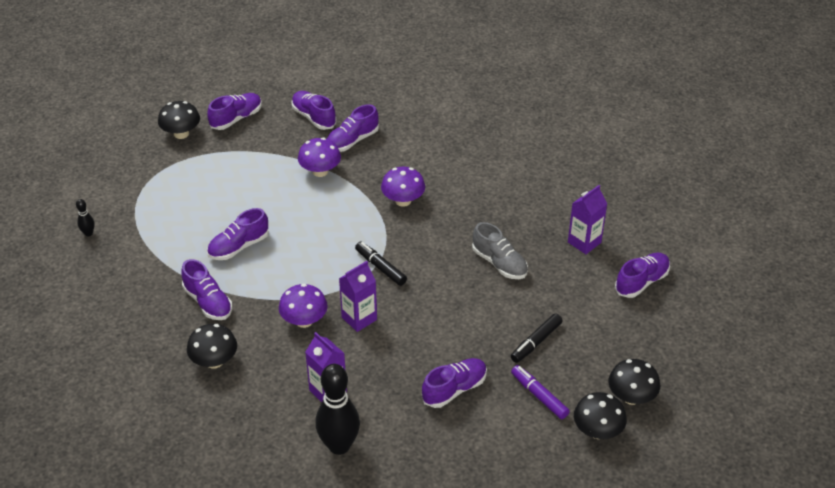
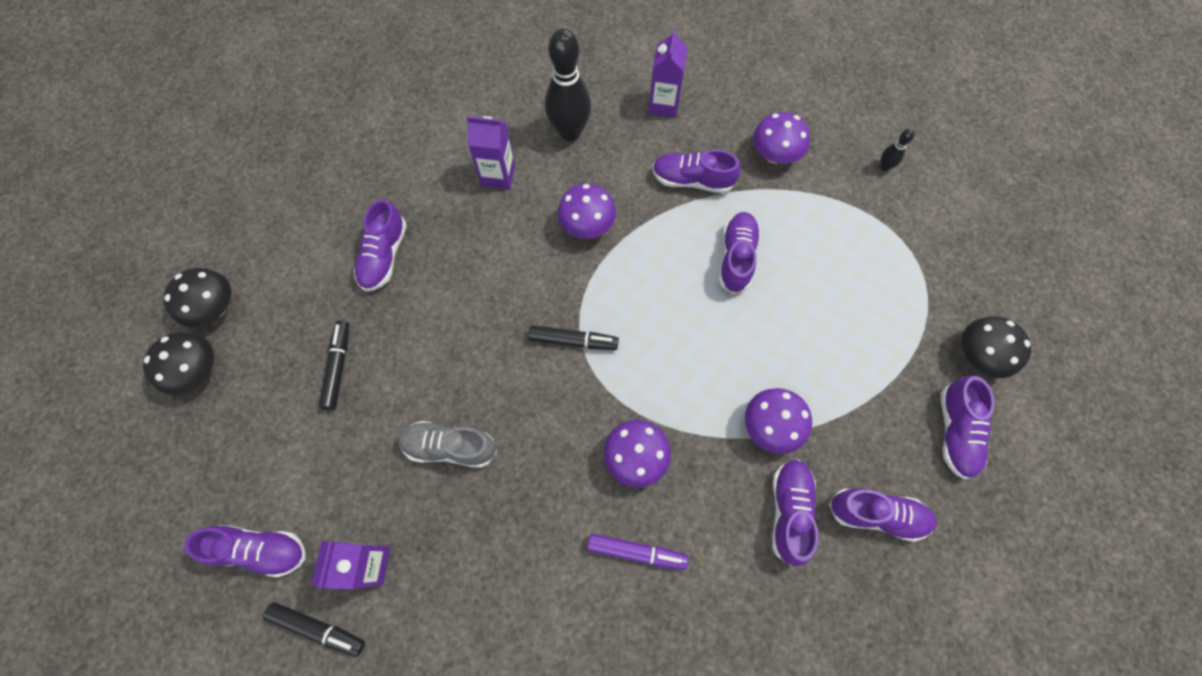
camera: 140 degrees right, 25 degrees up
black mushroom [187,324,237,369] -> none
black bowling pin [315,364,360,455] -> black bowling pin moved to [545,29,591,141]
purple carton [339,261,377,332] -> purple carton moved to [648,29,688,118]
purple marker [511,365,570,419] -> purple marker moved to [587,534,689,570]
purple shoe [615,253,670,298] -> purple shoe turned 90 degrees counterclockwise [184,525,305,577]
none -> black marker [263,602,365,657]
none -> purple mushroom [753,112,810,164]

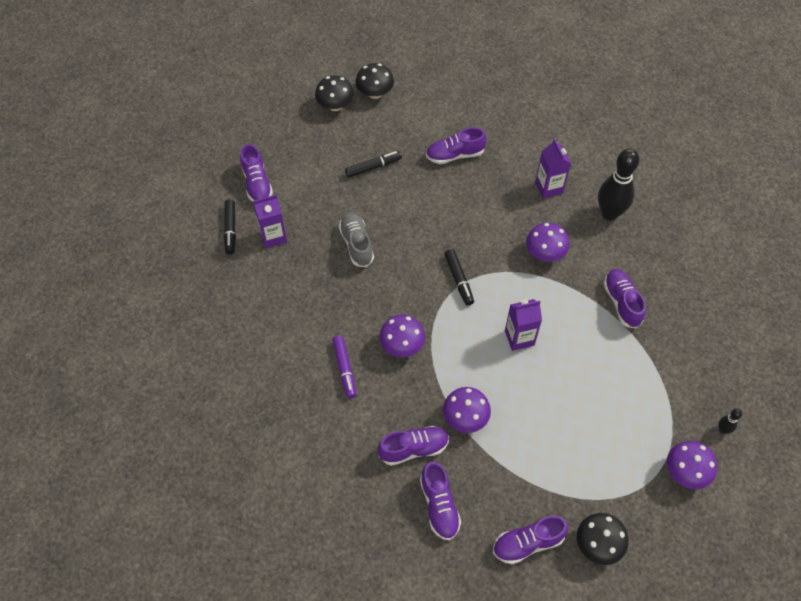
camera: 65 degrees right, 10 degrees down
purple carton [648,29,688,118] -> purple carton moved to [505,299,542,351]
purple shoe [719,212,760,294] -> none
purple mushroom [753,112,810,164] -> purple mushroom moved to [667,441,717,489]

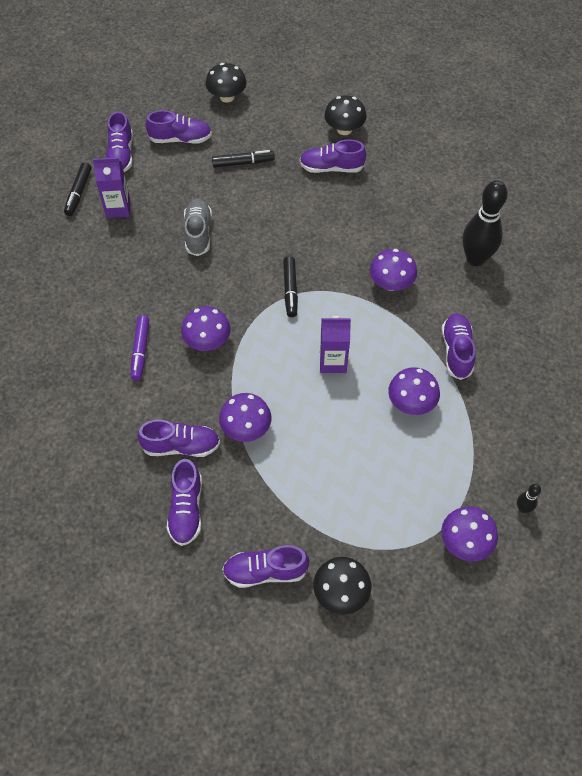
camera: 15 degrees right, 0 degrees up
black mushroom [355,63,394,99] -> black mushroom moved to [324,95,367,135]
purple carton [535,139,571,199] -> none
none -> purple shoe [145,110,212,144]
none -> purple mushroom [388,367,440,415]

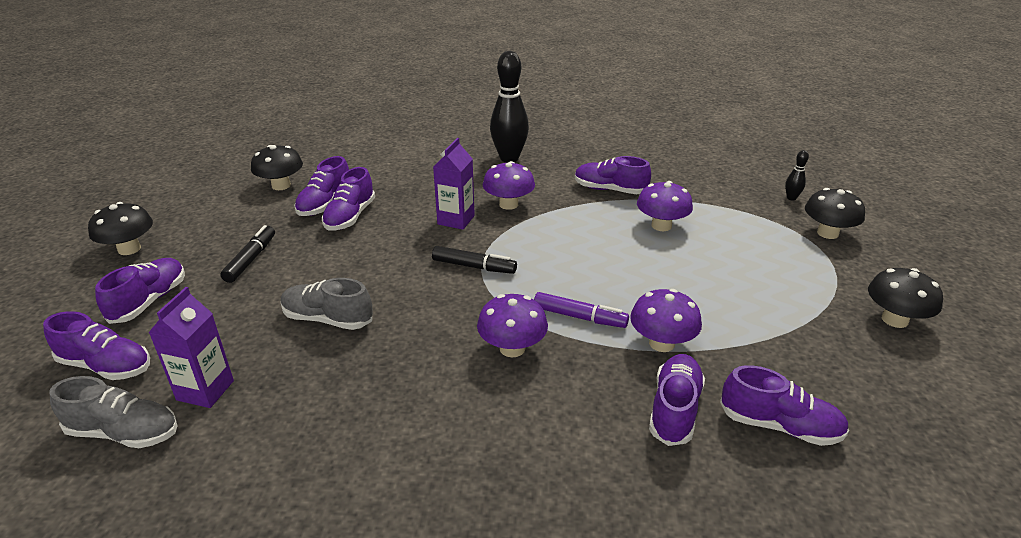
camera: 70 degrees left, 25 degrees down
black marker [64,162,92,216] -> grey shoe [50,376,177,448]
purple marker [131,315,149,381] -> purple marker moved to [534,292,629,328]
purple shoe [222,545,309,588] -> purple shoe moved to [322,167,375,231]
purple carton [320,316,351,373] -> purple carton moved to [433,138,475,230]
purple mushroom [441,506,498,561] -> black mushroom [805,188,865,239]

